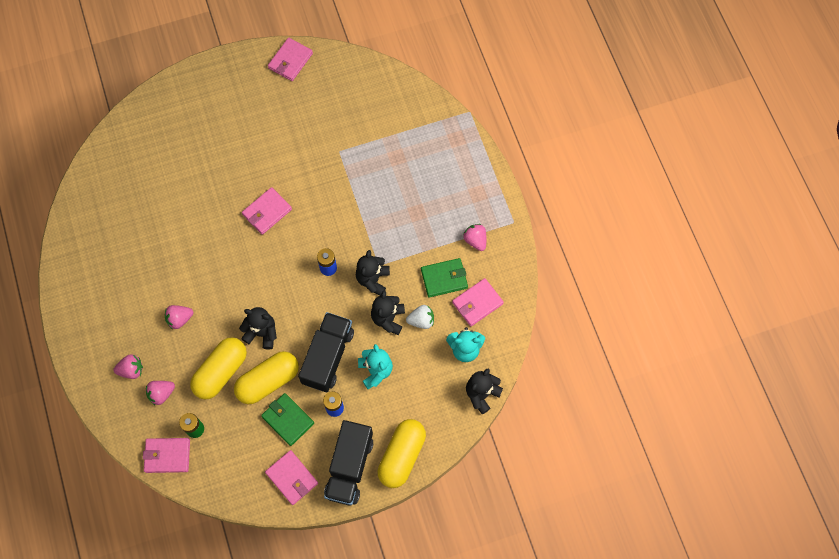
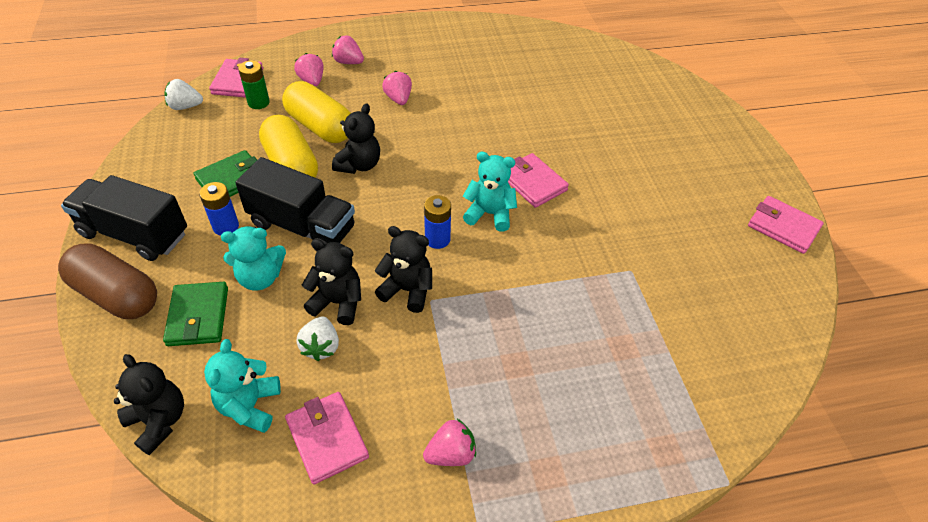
camera: 95 degrees right, 20 degrees down
pink strawberry [113,354,143,379] -> pink strawberry turned 120 degrees clockwise [332,35,364,64]
pink wallet [265,450,318,505] -> none
yellow capsule [377,419,426,488] -> brown capsule [58,244,157,319]
green wallet [421,258,468,297] -> green wallet moved to [163,282,228,346]
none -> white strawberry [164,79,203,110]
none -> turquoise teddy bear [463,152,517,232]

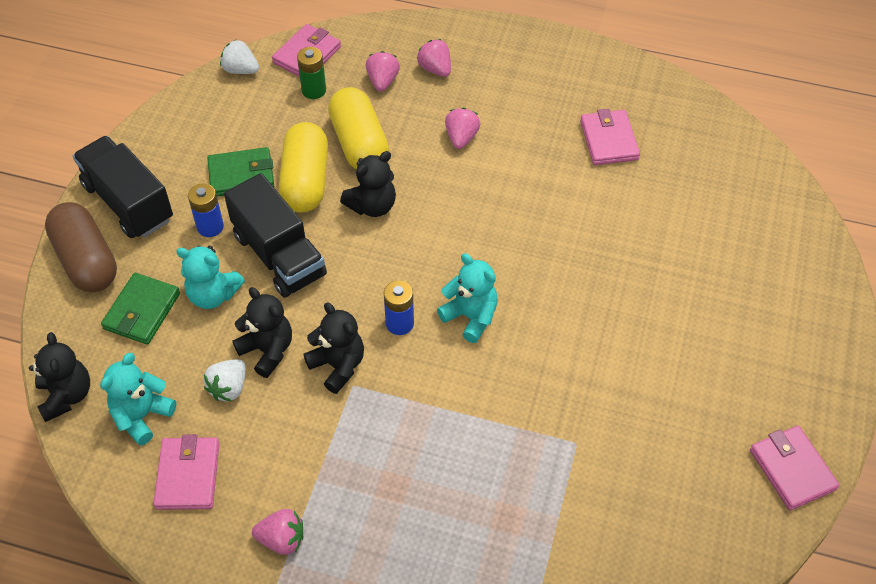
camera: 30 degrees right, 5 degrees up
pink wallet [508,153,569,208] -> pink wallet moved to [580,109,640,165]

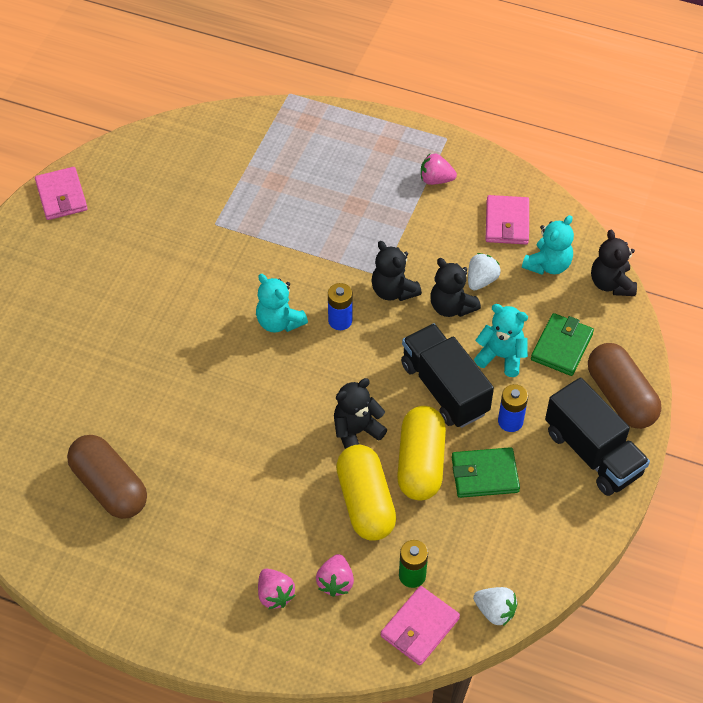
camera: 175 degrees left, 0 degrees up
pink strawberry [445,108,480,149] -> none
pink wallet [580,109,640,165] -> brown capsule [67,435,147,519]

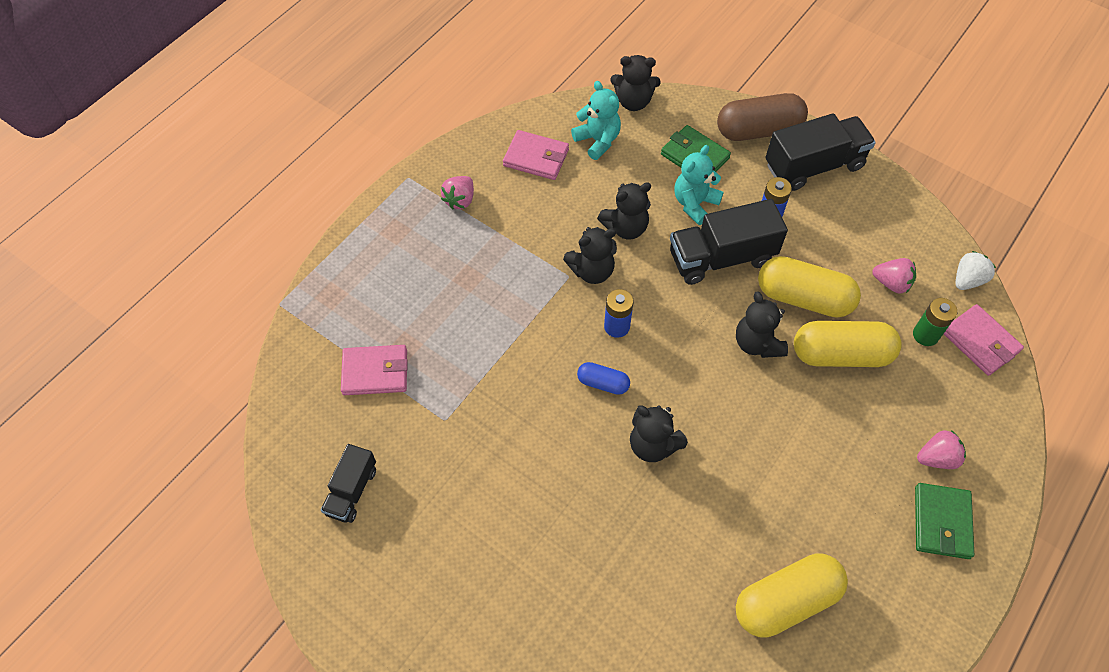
camera: 75 degrees left, 5 degrees up
pink wallet [35,167,88,220] -> pink wallet moved to [341,345,408,395]
brown capsule [67,435,147,519] -> yellow capsule [736,553,848,638]
turquoise teddy bear [256,274,308,332] -> blue capsule [577,362,630,395]
pink strawberry [316,554,354,597] -> pink strawberry moved to [872,258,916,294]
green wallet [452,447,520,498] -> green wallet moved to [915,483,974,559]
white strawberry [468,253,501,290] -> none
none -> black truck [321,444,376,523]
none -> black teddy bear [630,405,688,462]

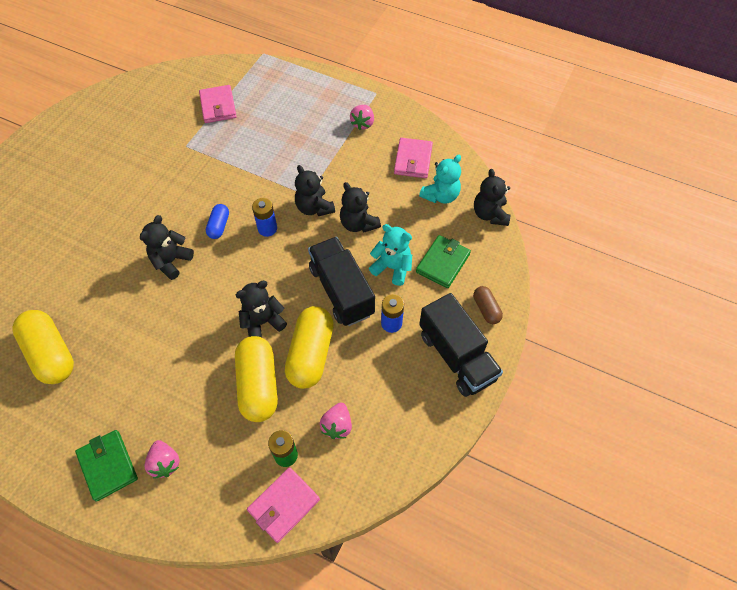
camera: 80 degrees right, 0 degrees up
black truck [321,444,376,523] -> none
pink strawberry [441,176,474,210] -> pink strawberry turned 90 degrees counterclockwise [350,105,374,130]
brown capsule [717,93,808,141] -> brown capsule [474,286,503,324], size x0.51
green wallet [915,483,974,559] -> green wallet turned 60 degrees clockwise [75,430,138,502]
white strawberry [956,251,996,290] -> none

